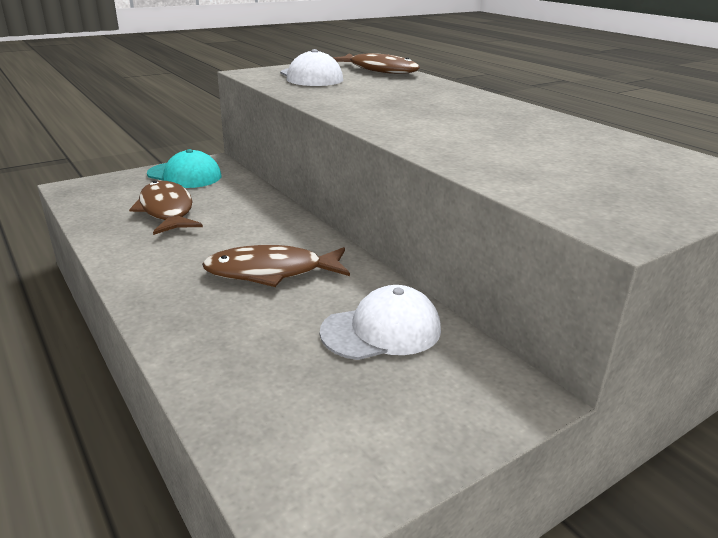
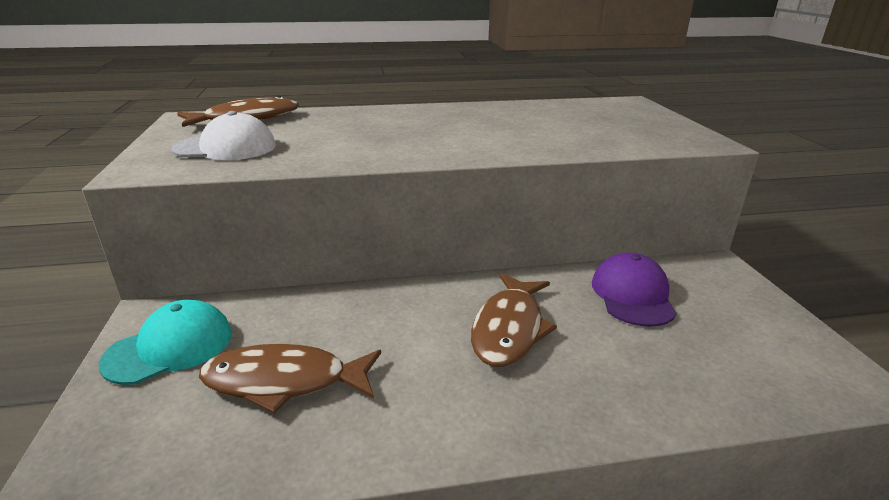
camera: 65 degrees left, 0 degrees up
white cap [320,285,441,360] -> purple cap [592,252,677,327]

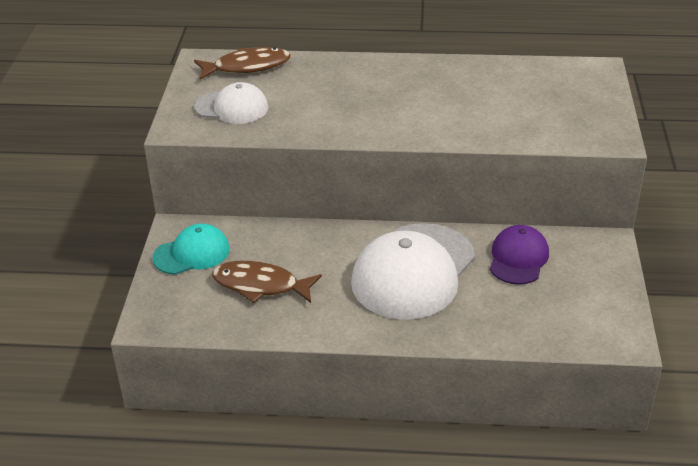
camera: 15 degrees right, 10 degrees up
brown fish [471,273,557,367] -> white cap [351,223,475,320]

